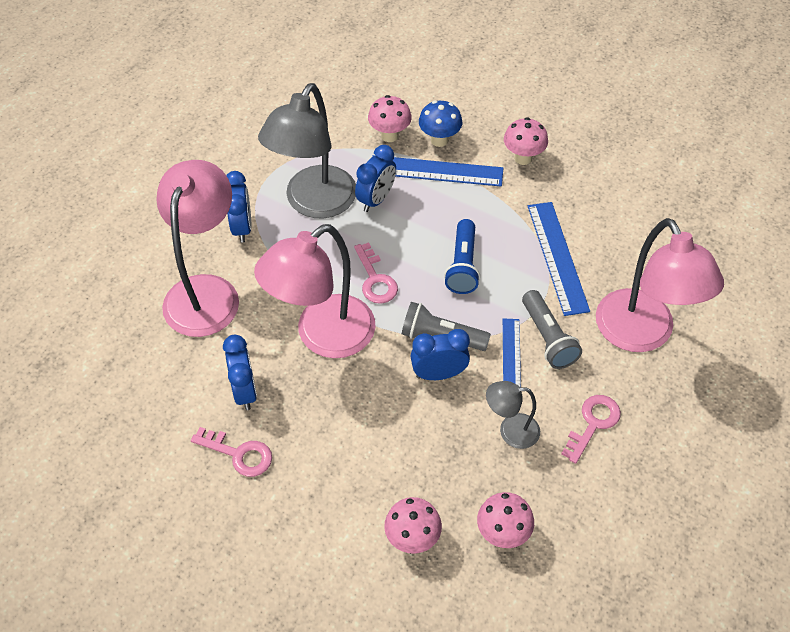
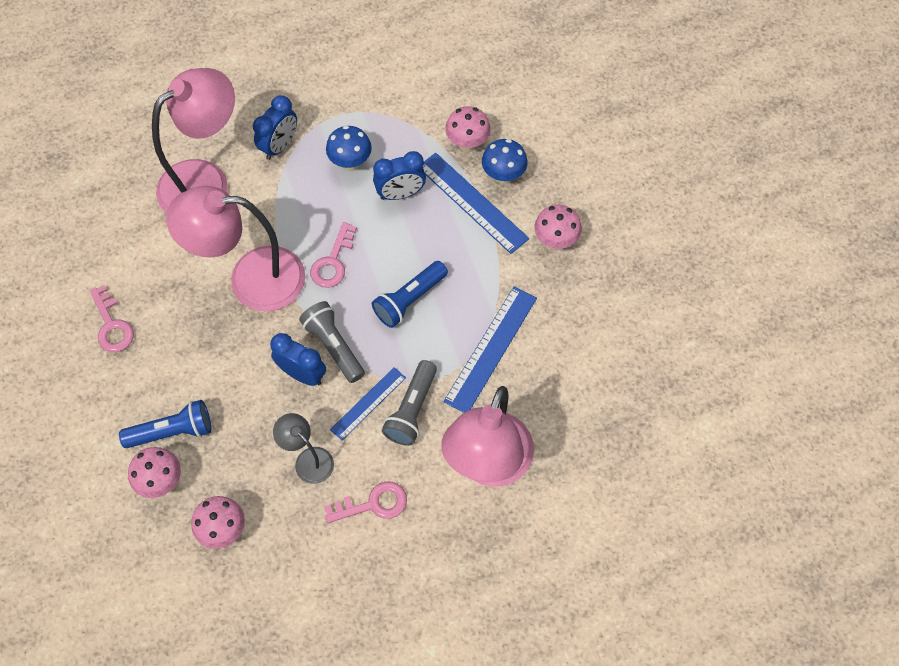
camera: 40 degrees right, 10 degrees up
blue clock [223,335,257,410] -> none
grey lamp [258,83,356,218] -> blue mushroom [326,126,372,171]
none -> blue flashlight [119,400,211,448]

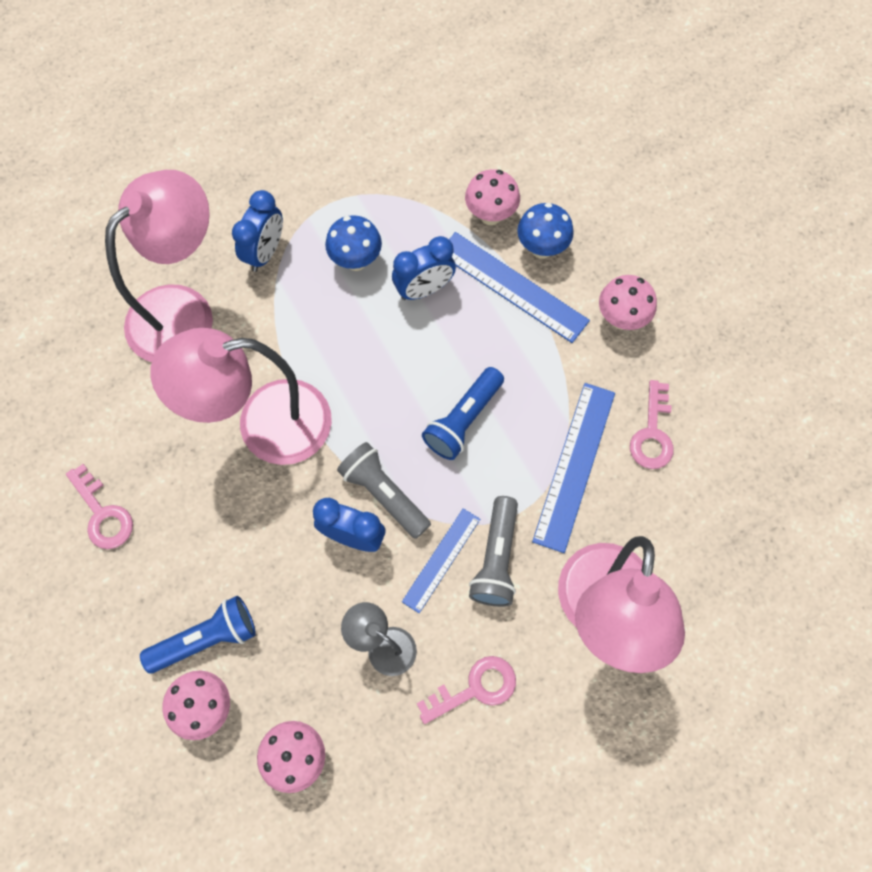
camera: 10 degrees left, 5 degrees up
pink key [310,222,357,288] -> pink key moved to [630,380,674,469]

